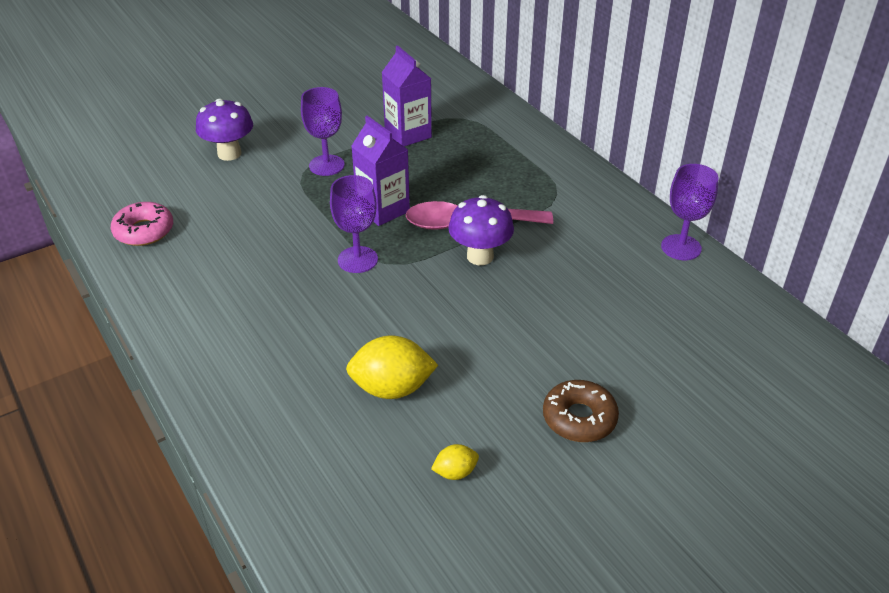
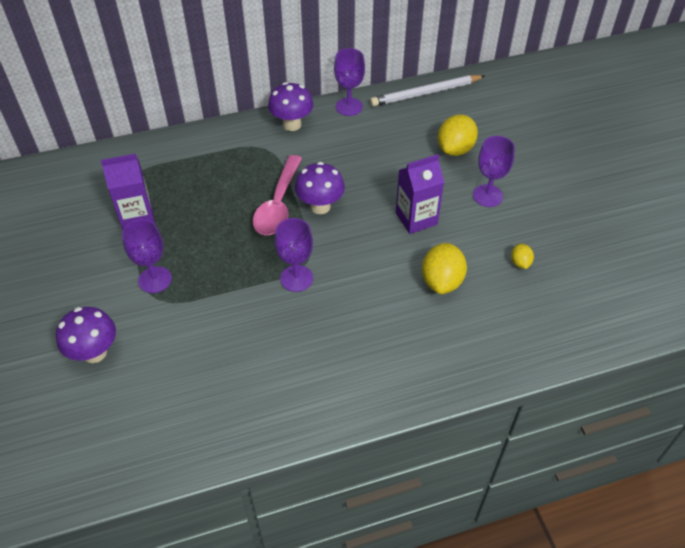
camera: 75 degrees left, 10 degrees up
pink donut [111,202,173,246] -> none
purple carton [351,116,410,226] -> purple carton moved to [396,154,444,234]
brown donut [543,380,619,442] -> purple goblet [473,136,515,207]
none -> purple mushroom [268,82,313,131]
none -> white pencil [370,75,485,107]
none -> yellow lemon [438,114,478,156]

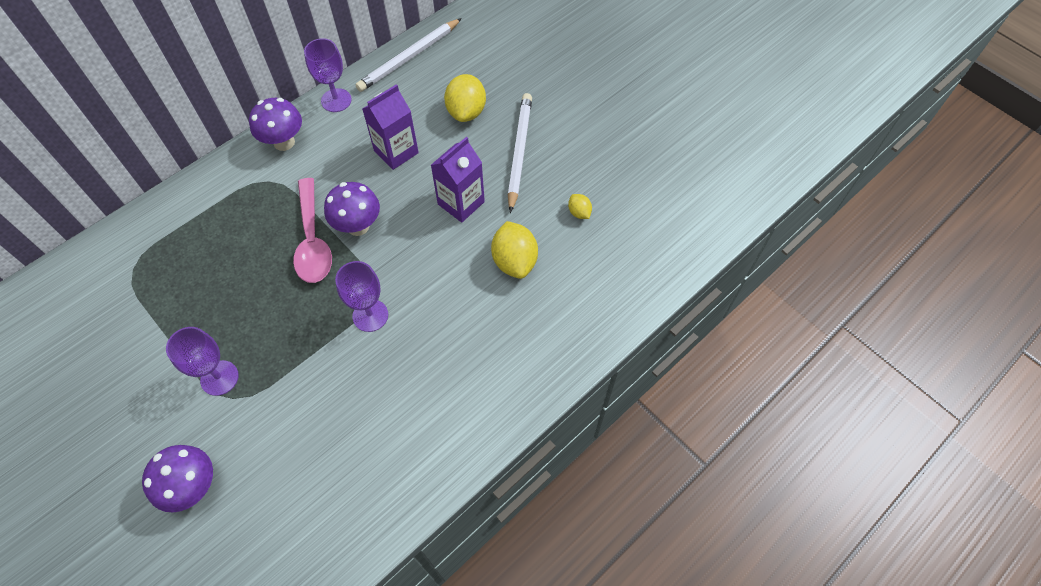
camera: 25 degrees left, 10 degrees up
purple carton [101,153,155,230] -> purple carton moved to [363,84,419,170]
purple goblet [473,136,515,207] -> white pencil [508,93,532,213]

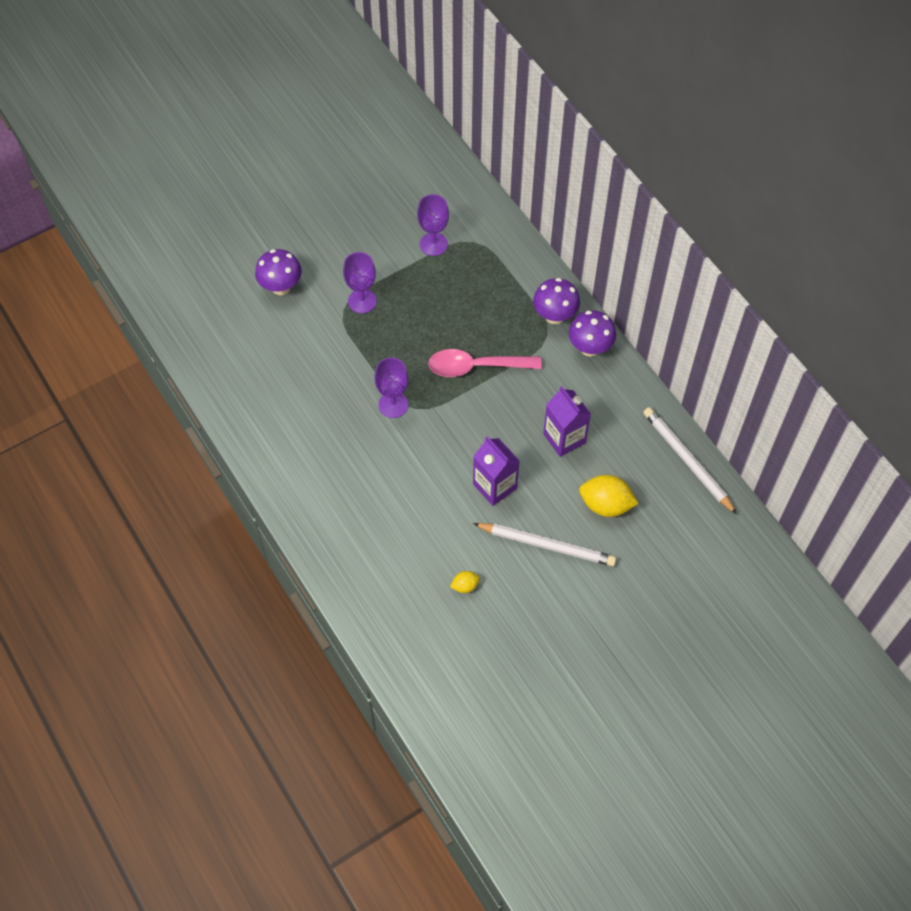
camera: 100 degrees right, 0 degrees up
purple goblet [304,38,352,112] -> purple goblet moved to [417,194,449,256]
purple mushroom [324,182,380,236] -> purple mushroom moved to [533,278,580,324]
yellow lemon [491,221,538,279] -> none

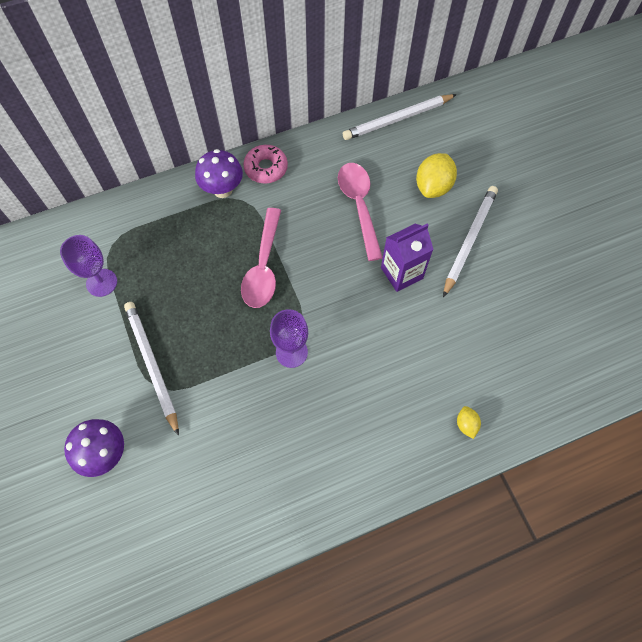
camera: 80 degrees left, 5 degrees up
purple goblet [343,252,377,313] -> white pencil [124,302,179,436]
yellow lemon [450,571,480,593] -> yellow lemon moved to [457,406,481,439]
purple carton [543,386,591,457] -> pink spoon [338,163,383,261]
purple mushroom [569,310,616,357] -> pink donut [243,145,288,183]

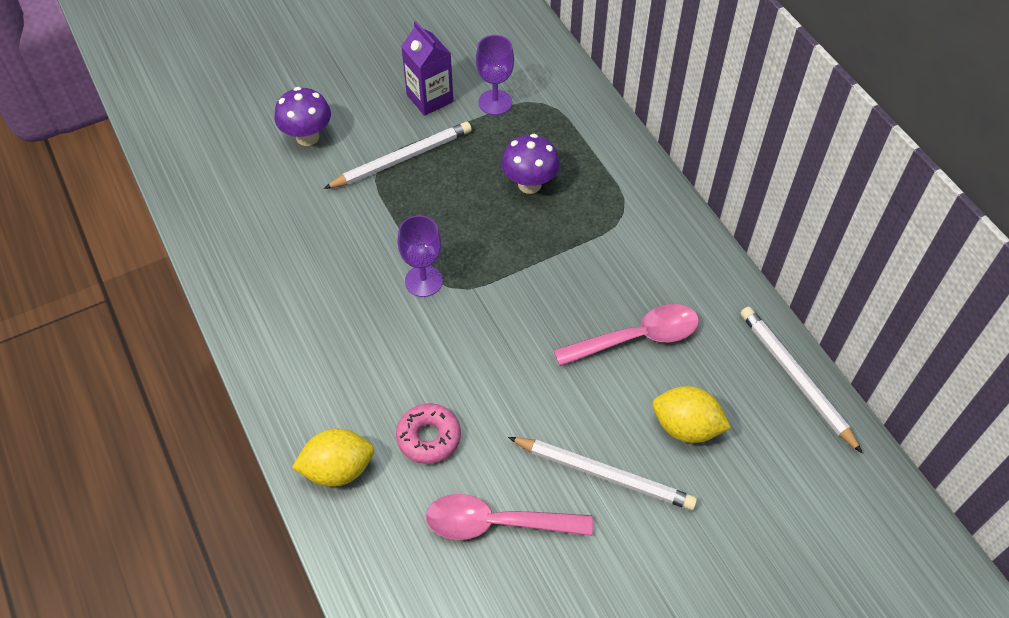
camera: 85 degrees right, 10 degrees down
purple mushroom [195,149,243,198] -> purple mushroom moved to [501,134,559,194]
pink spoon [241,208,281,308] -> pink spoon moved to [426,494,593,540]
pink donut [243,145,288,183] -> pink donut moved to [396,403,461,464]
purple carton [381,224,434,292] -> purple carton moved to [401,21,453,116]
yellow lemon [457,406,481,439] -> yellow lemon [292,429,374,487], size x1.96

